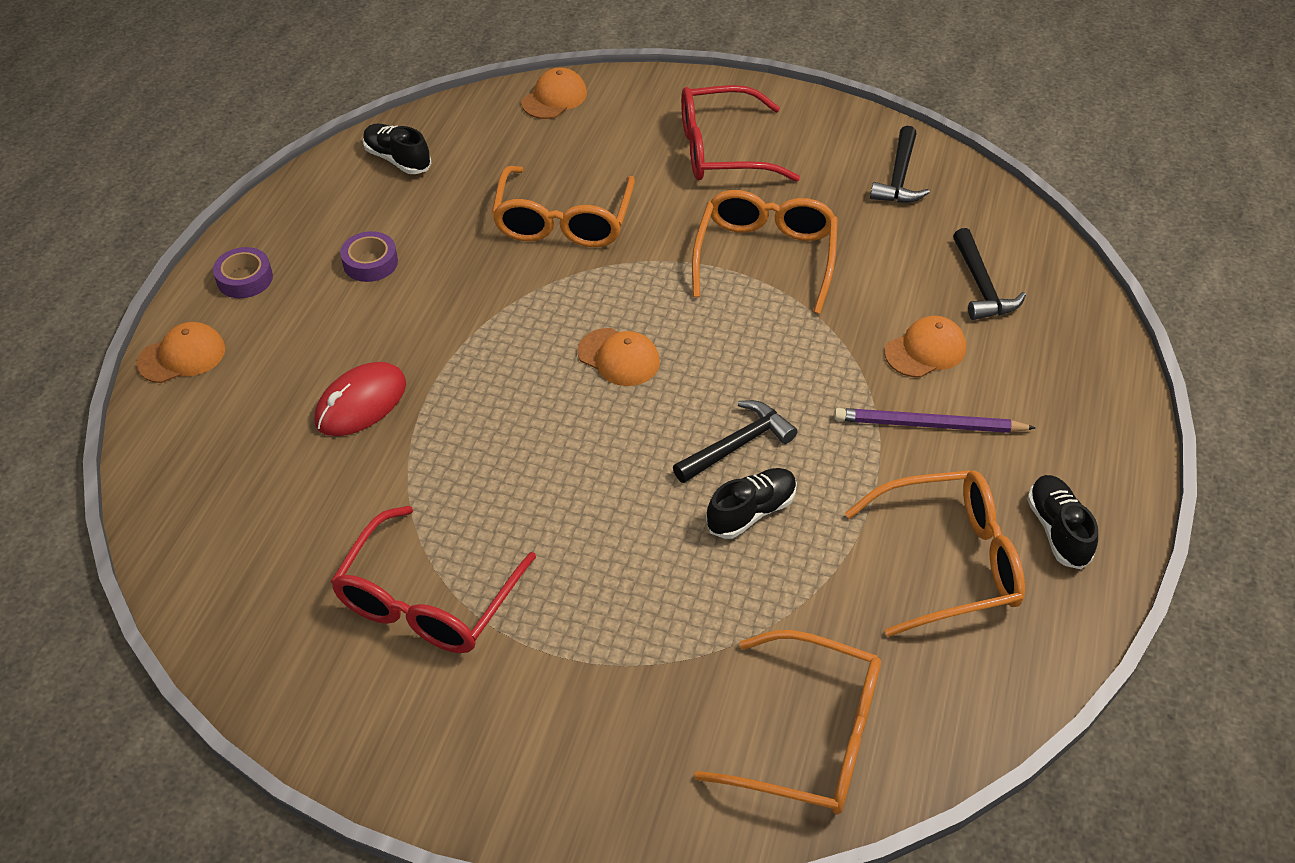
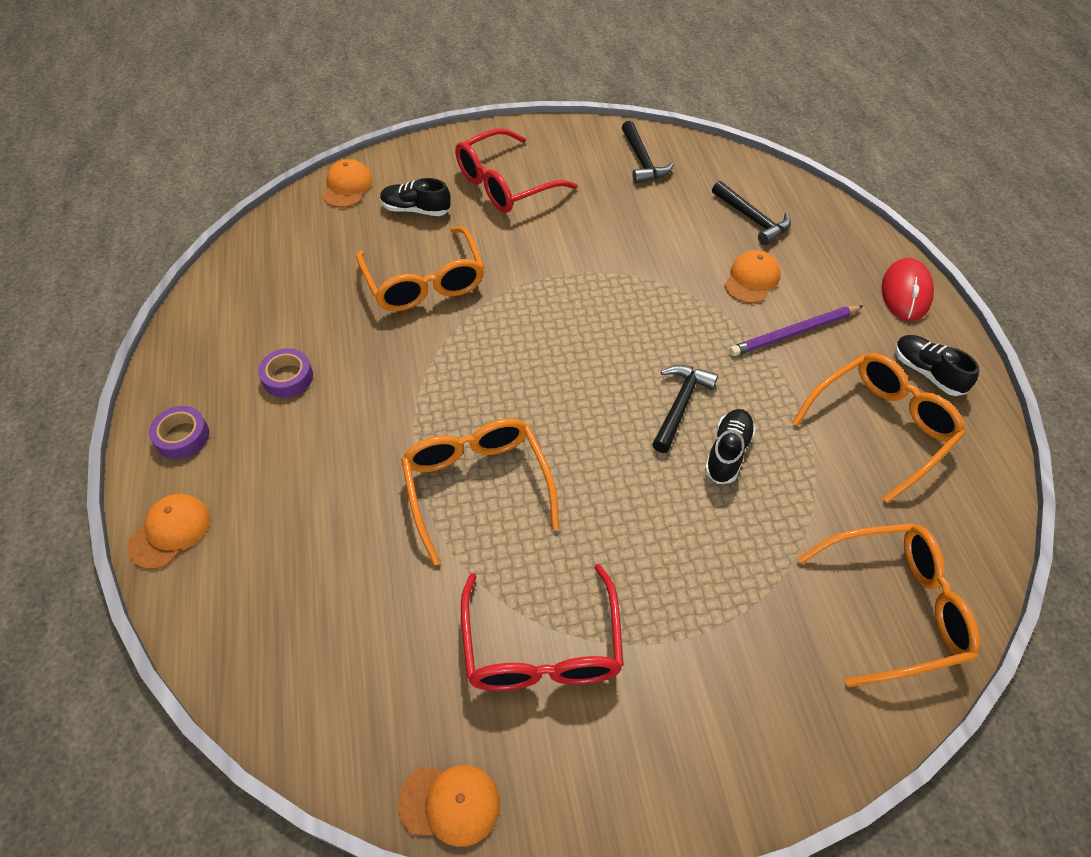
camera: 30 degrees left, 5 degrees up
red mouse [314,362,406,436] -> red mouse moved to [882,258,934,321]
black shoe [363,124,431,174] -> black shoe moved to [380,178,451,216]
orange cap [577,328,660,386] -> orange cap moved to [398,765,500,847]
orange glasses [692,190,838,314] -> orange glasses moved to [401,419,559,565]

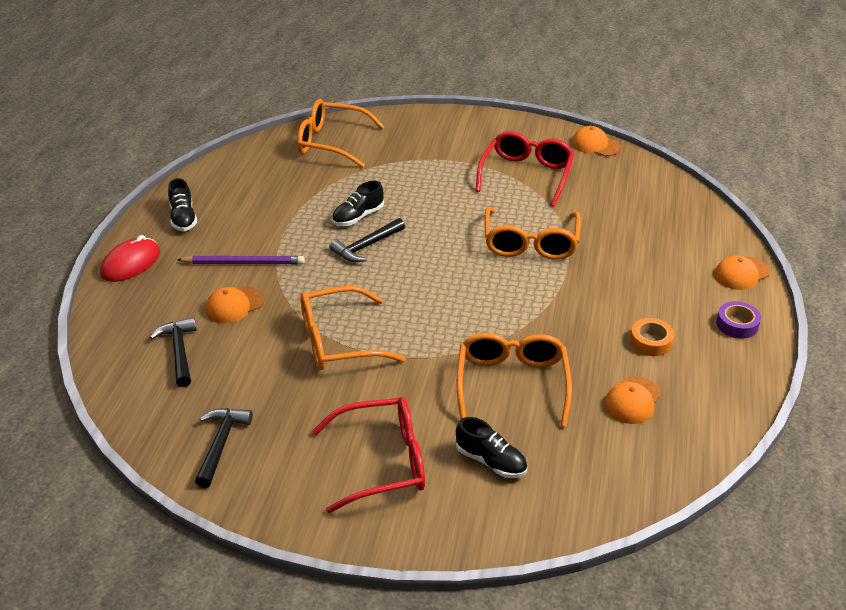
camera: 155 degrees left, 15 degrees down
purple tape [258,348,313,398] -> orange tape [630,318,674,356]
orange cap [322,159,373,208] -> orange cap moved to [604,377,661,424]
orange glasses [792,353,965,503] -> orange glasses moved to [300,286,406,370]

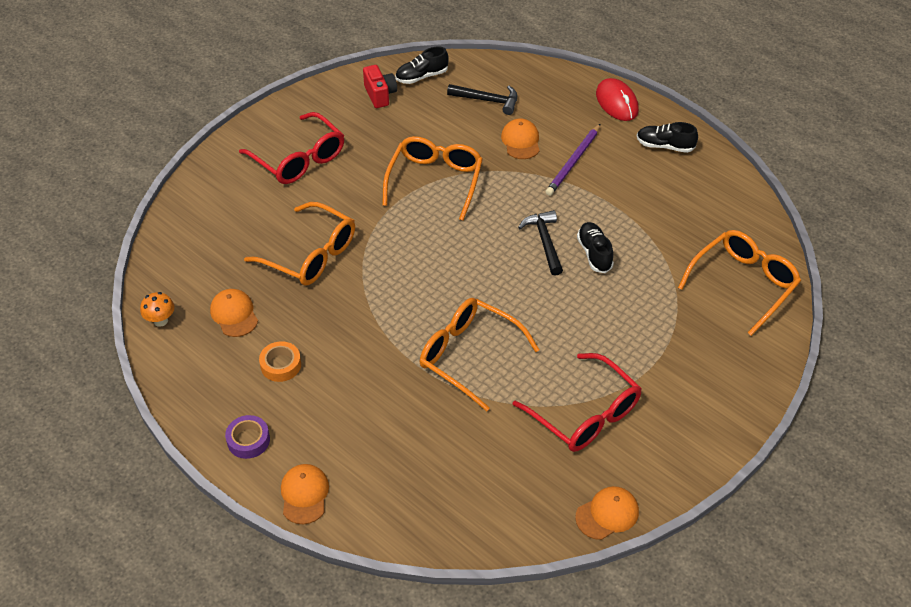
camera: 120 degrees right, 10 degrees up
black hammer [195,408,253,488] -> red camera [363,65,397,108]
red glasses [312,397,425,513] -> red glasses turned 60 degrees counterclockwise [239,112,344,184]
black shoe [456,417,527,478] -> black shoe moved to [395,46,449,84]
none -> orange mushroom [140,292,174,327]

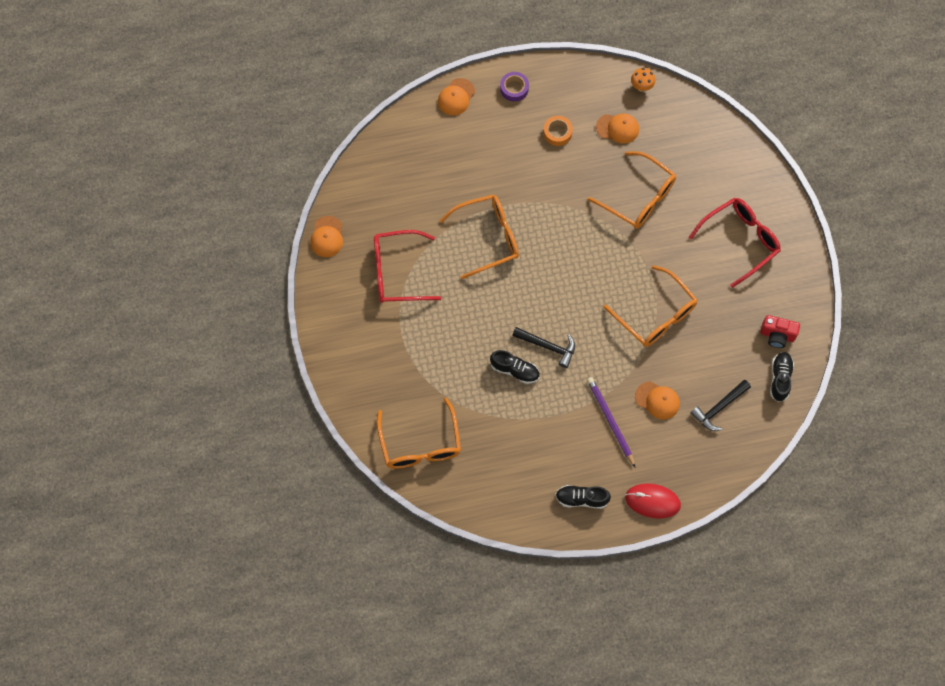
camera: 125 degrees right, 20 degrees up
red glasses [239,112,344,184] -> red glasses turned 150 degrees clockwise [689,198,781,288]
orange glasses [244,202,355,286] -> orange glasses turned 120 degrees counterclockwise [588,151,676,229]
orange cap [281,464,329,524] -> orange cap turned 90 degrees clockwise [438,78,475,115]
black shoe [637,122,698,153] -> black shoe turned 135 degrees counterclockwise [555,485,611,509]

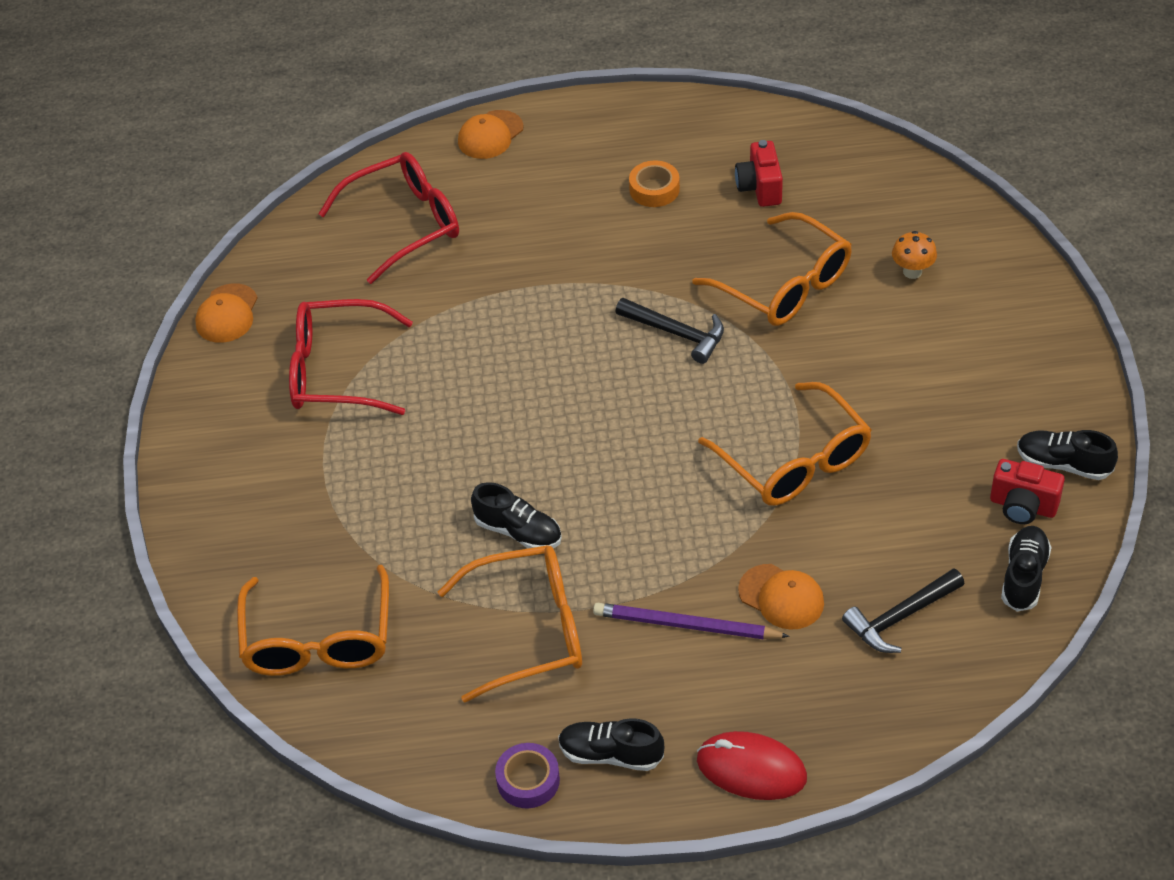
camera: 10 degrees right, 20 degrees down
orange glasses [439,195,519,279] -> orange glasses moved to [438,545,582,703]
purple tape [500,72,529,102] -> purple tape moved to [495,743,560,808]
black hammer [512,327,575,368] -> black hammer moved to [616,298,724,364]
purple pencil [587,377,635,467] -> purple pencil turned 60 degrees counterclockwise [593,603,790,639]
orange cap [596,113,639,143] -> red camera [735,140,783,207]
orange mushroom [631,68,655,92] -> orange mushroom moved to [892,231,937,279]
red glasses [689,198,781,288] -> red glasses moved to [318,152,459,284]
none -> black shoe [1017,430,1118,480]

